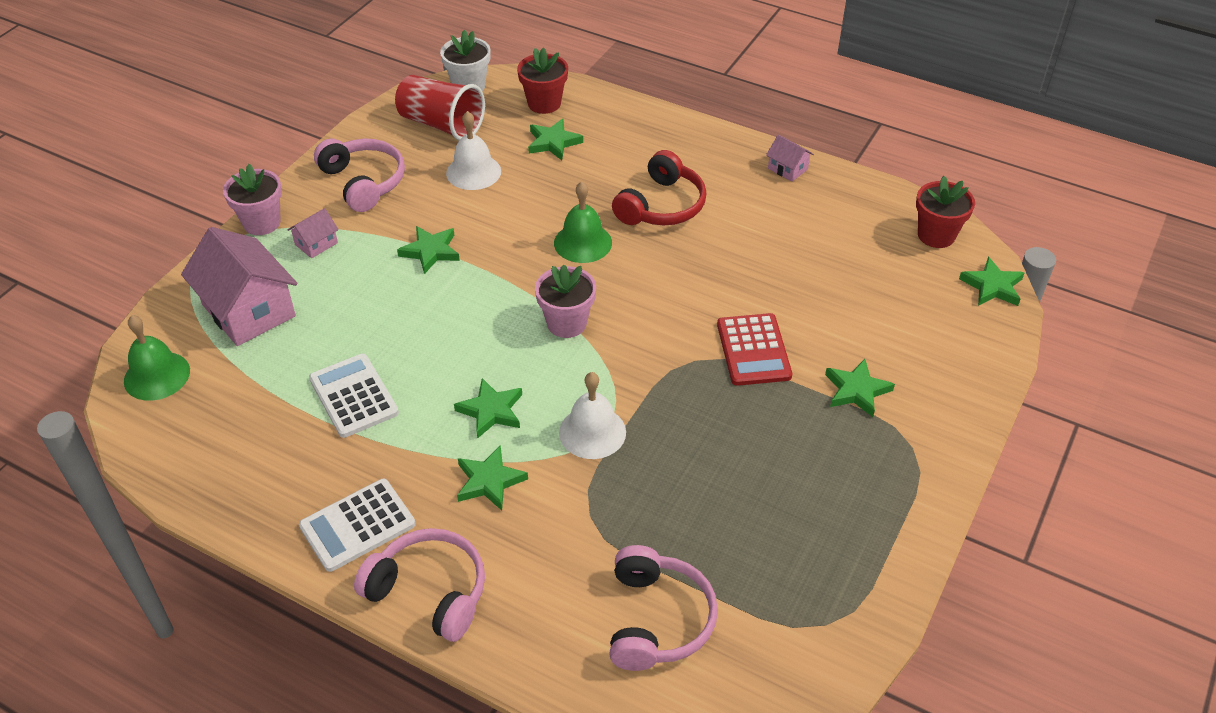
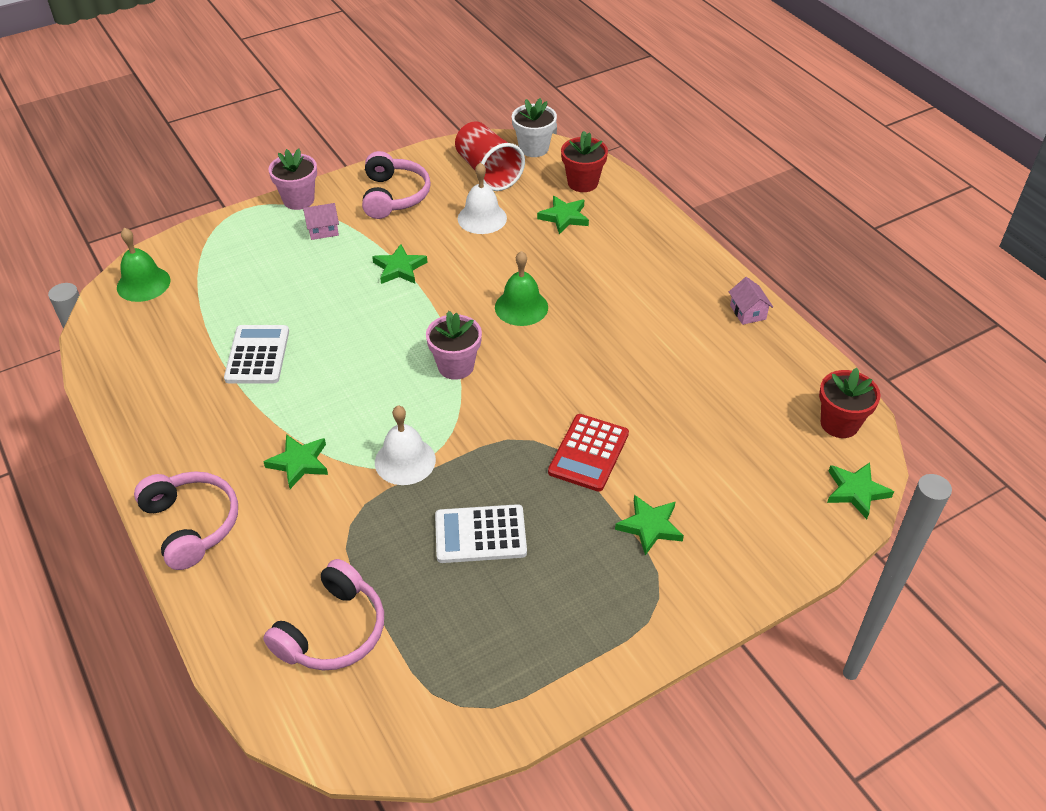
camera: 30 degrees right, 0 degrees up
pink house [181,227,297,346] -> none
white calculator [299,479,416,572] -> white calculator moved to [435,504,527,563]
green star [454,378,522,439] -> none
red headphones [612,150,707,225] -> none

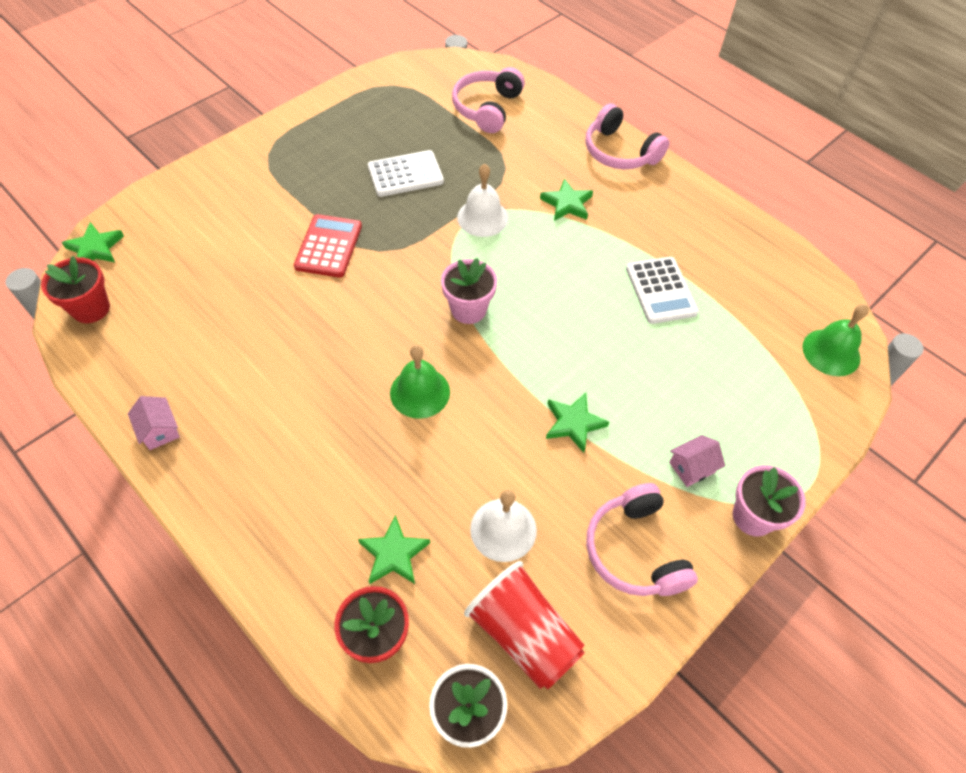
camera: 165 degrees right, 10 degrees up
green star [615,495,684,555] -> none

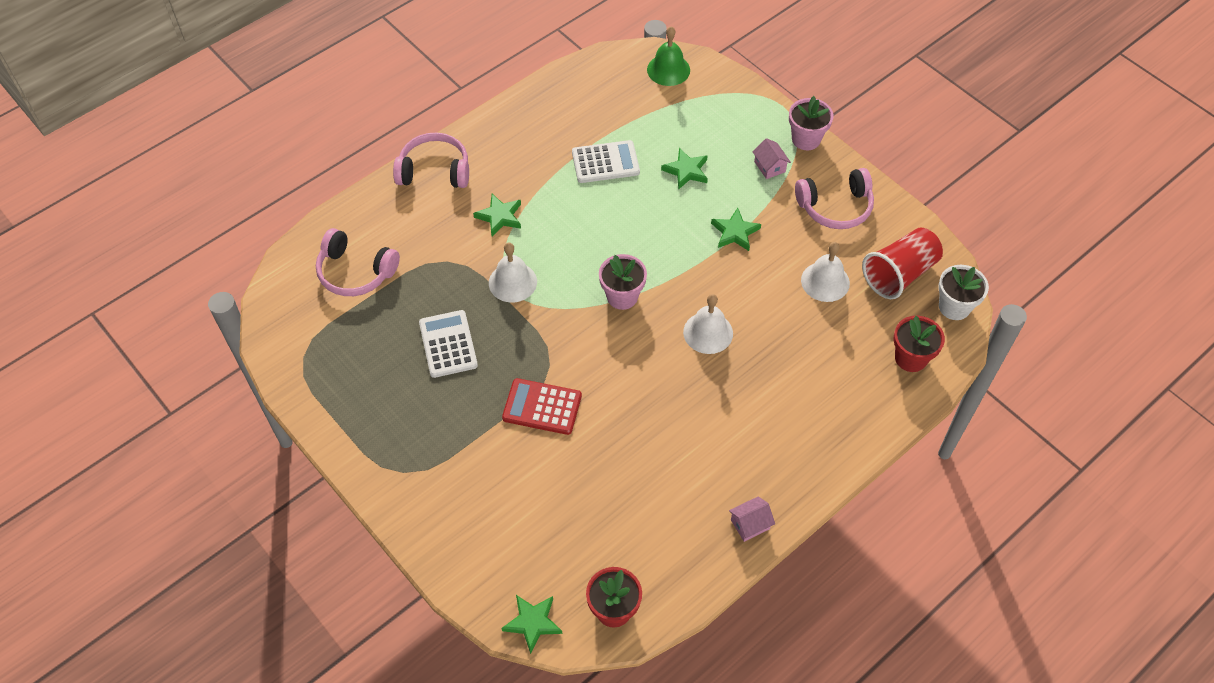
camera: 85 degrees left, 0 degrees up
green star [358,515,430,584] -> green star moved to [661,148,708,190]
green bell [390,345,450,419] -> white bell [683,294,733,354]
pink headphones [585,103,669,169] -> pink headphones turned 135 degrees counterclockwise [393,133,469,188]

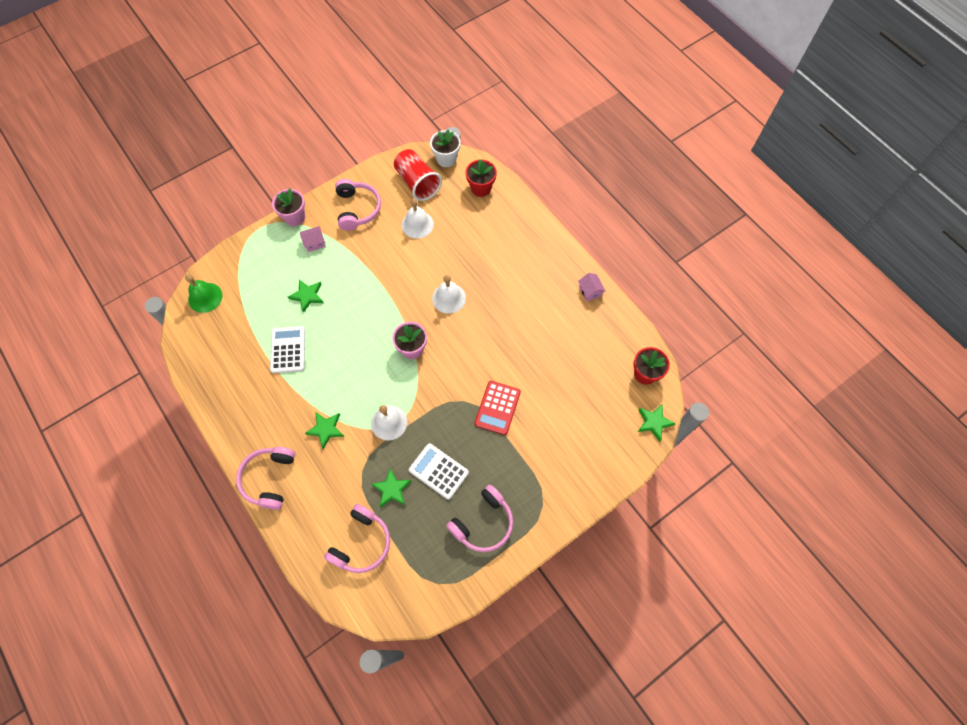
camera: 85 degrees left, 10 degrees up
white calculator [419,310,478,378] -> white calculator turned 45 degrees clockwise [409,443,469,500]
green star [711,208,761,251] -> green star moved to [371,468,411,508]
none -> pink headphones [446,484,513,552]

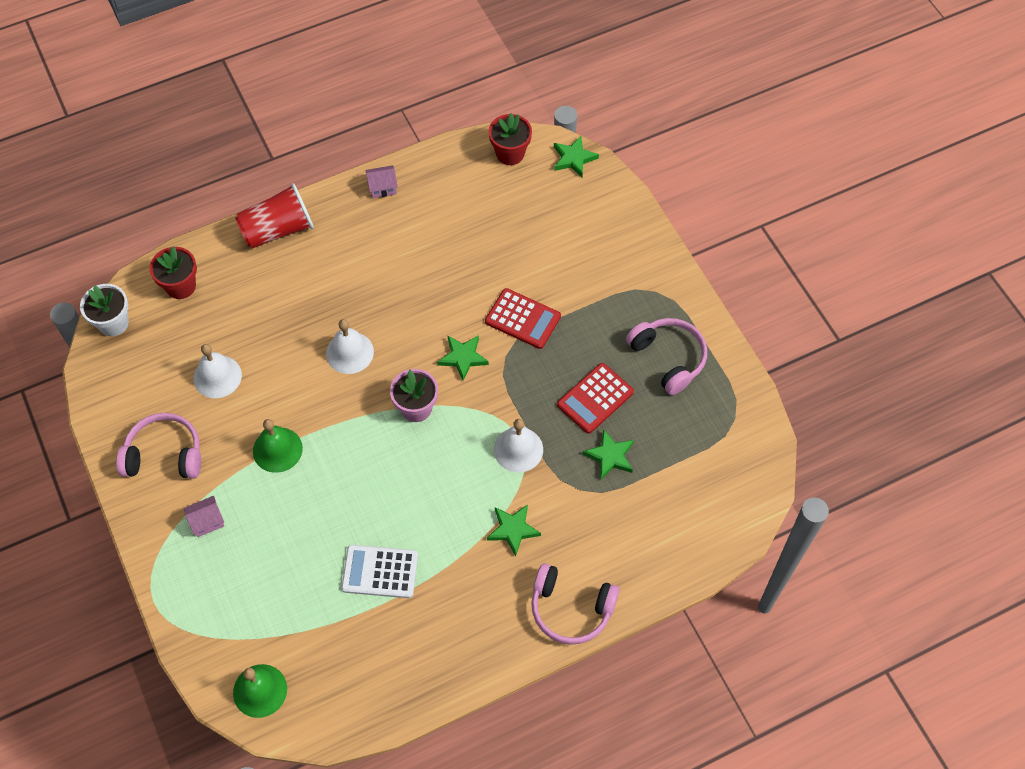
camera: 80 degrees left, 5 degrees down
pink flower pot [272,188,305,226] -> none
green star [288,279,323,313] -> green star moved to [438,335,489,381]
pink house [300,226,326,252] -> pink house turned 75 degrees clockwise [184,496,224,537]
pink headphones [324,504,390,573] -> none
red cup [394,149,442,201] -> red cup moved to [235,183,314,248]
white calculator [409,443,469,500] -> red calculator [557,363,634,434]
none -> green bell [253,419,303,473]

